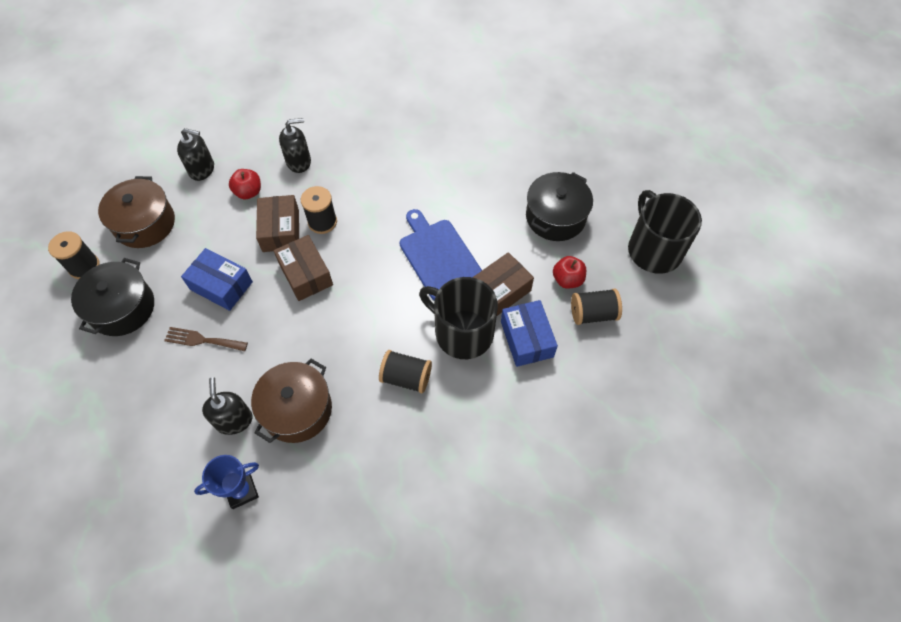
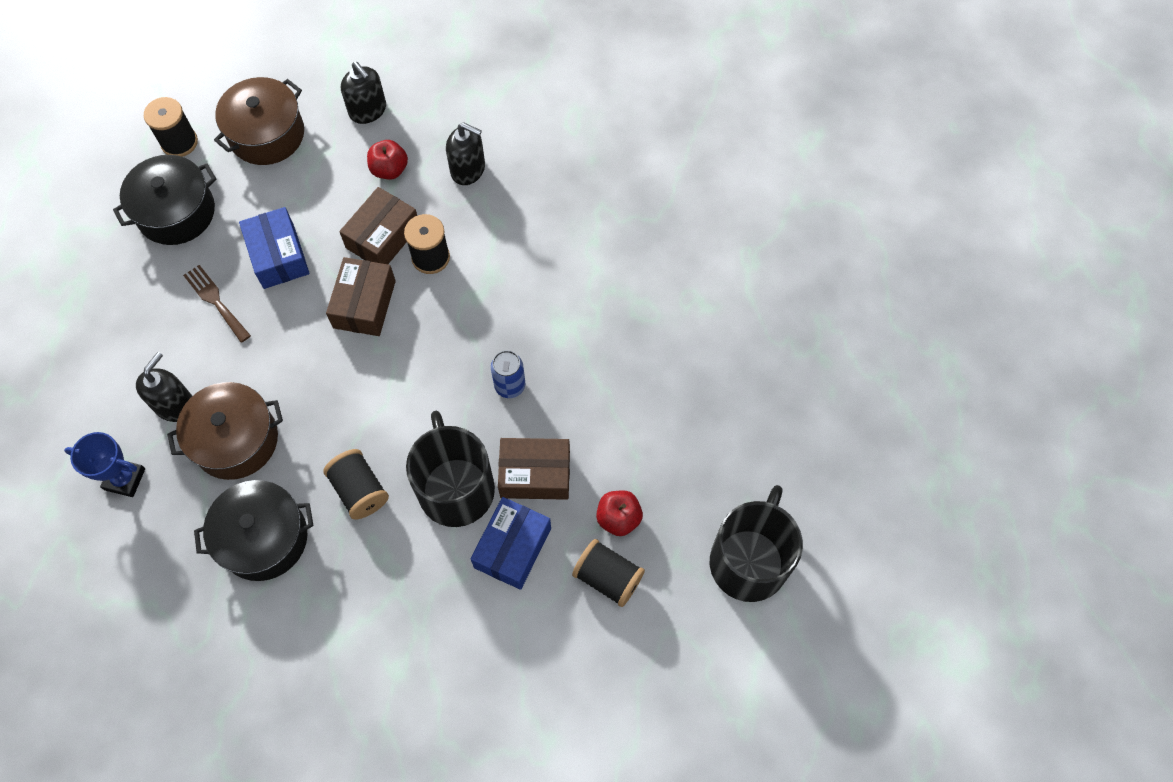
camera: 40 degrees right, 5 degrees up
blue cutting board [400,209,482,300] -> blue can [491,350,525,398]
black pot [526,172,593,241] -> black pot moved to [194,480,313,581]

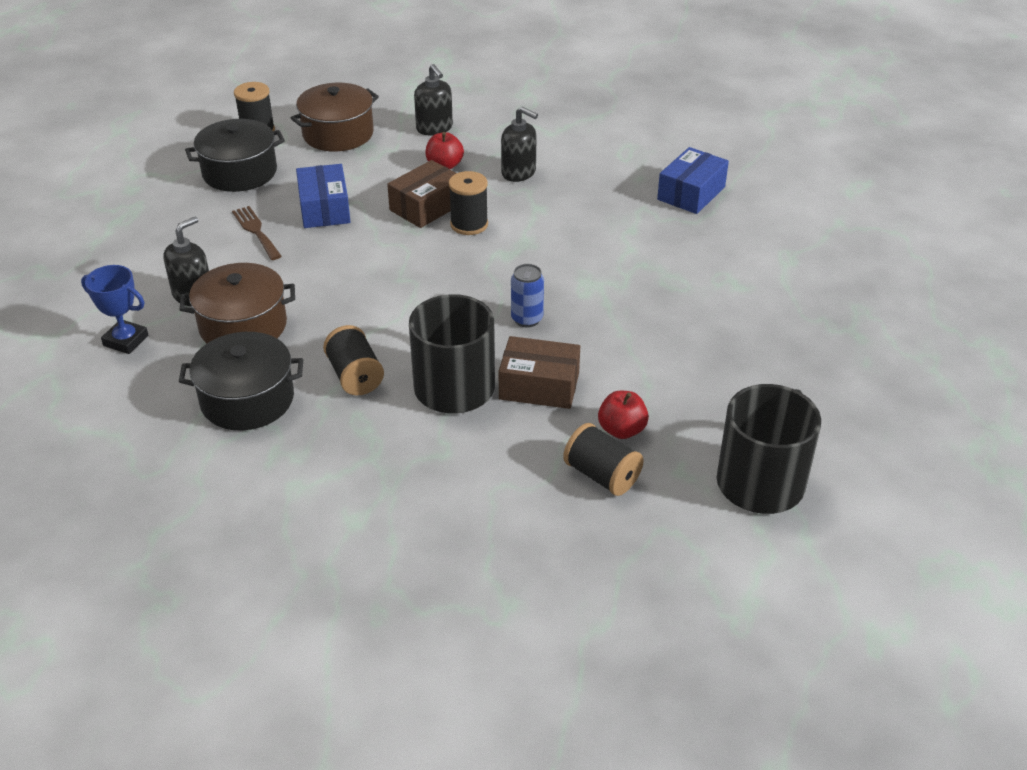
camera: 10 degrees right, 25 degrees down
brown box [326,257,396,336] -> none
blue box [470,497,551,590] -> blue box moved to [657,147,729,214]

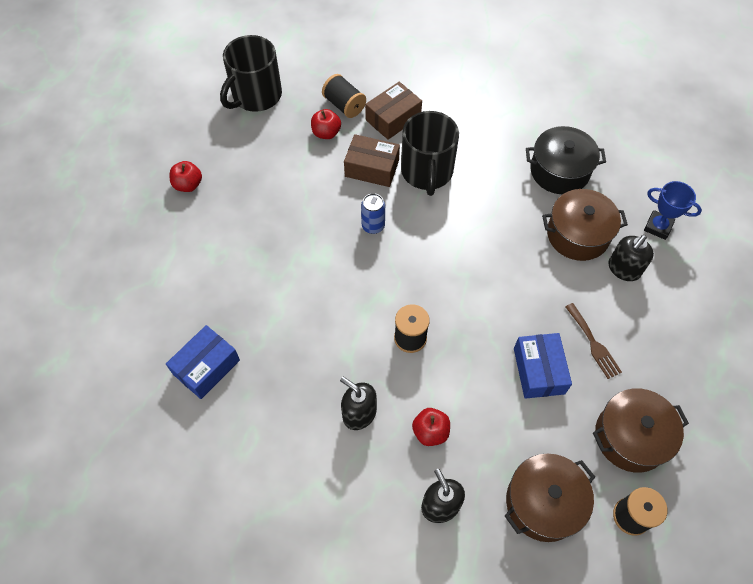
camera: 175 degrees left, 20 degrees up
black pot [185,119,285,192] -> brown pot [593,388,689,473]
black spool [323,325,384,396] -> none
brown box [387,160,456,228] -> brown box moved to [365,82,422,140]
none -> red apple [169,161,202,192]

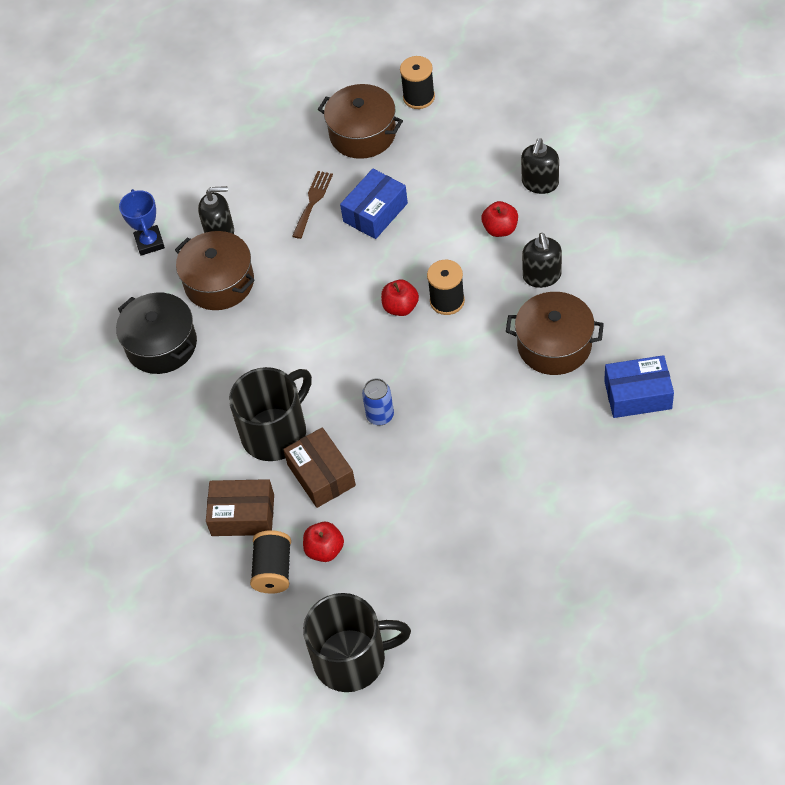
camera: 130 degrees left, 5 degrees down
red apple [169,161,202,192] -> red apple moved to [381,279,419,316]
brown pot [505,454,595,542] -> brown pot moved to [506,292,604,375]

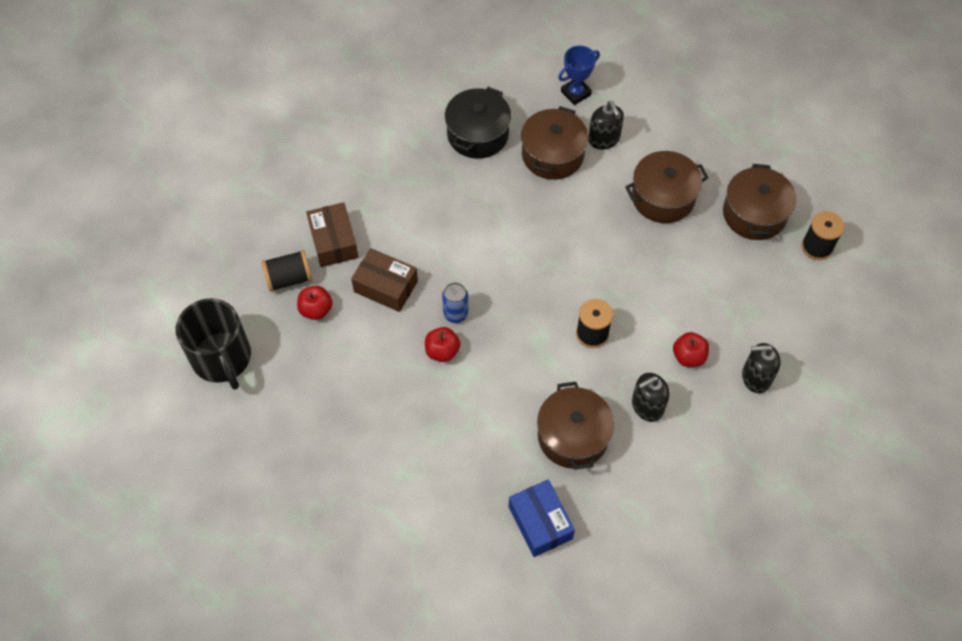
camera: 65 degrees right, 5 degrees up
black mug [229,367,312,461] -> none
brown box [283,427,356,508] -> brown box turned 75 degrees clockwise [351,248,418,312]
brown fork [292,171,333,239] -> brown pot [625,151,709,223]
blue box [340,169,408,239] -> none
red apple [381,279,419,316] -> red apple moved to [425,327,461,362]

